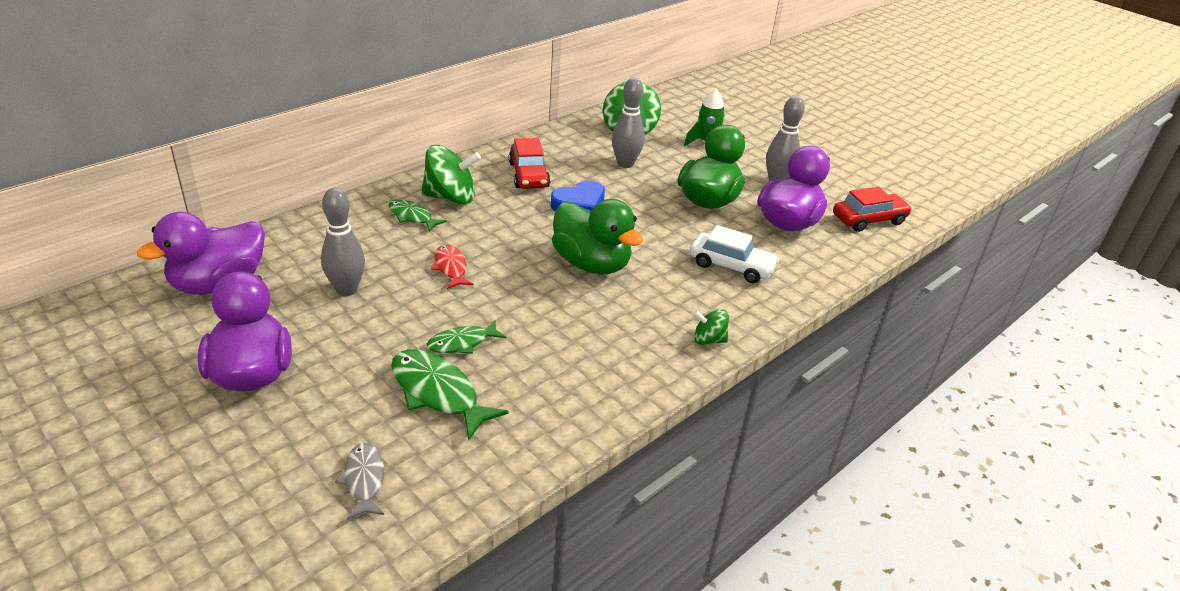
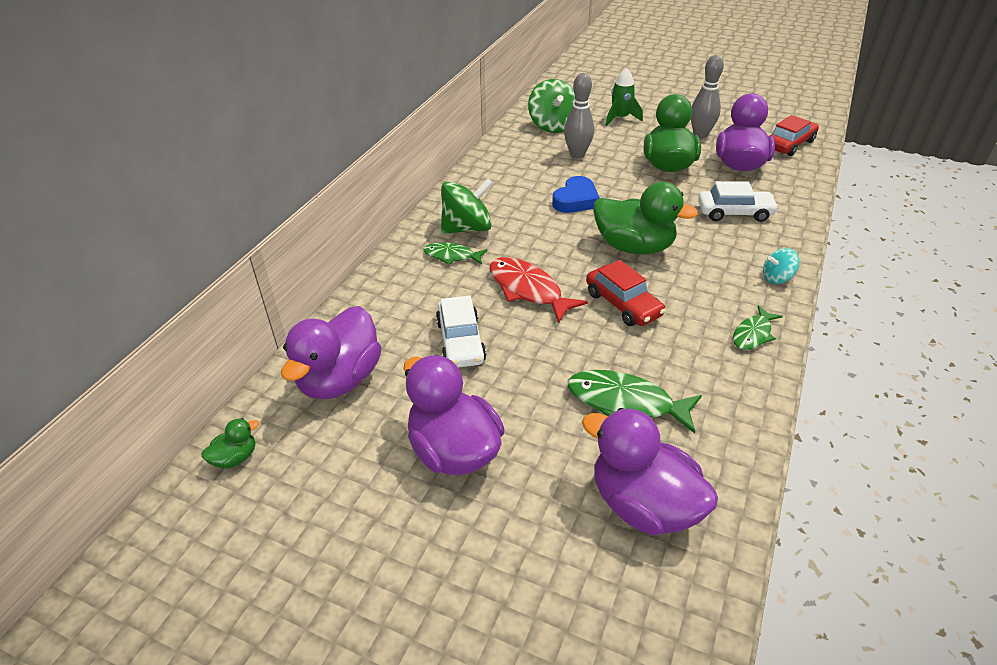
camera: 20 degrees left, 5 degrees up
grey bowling pin [321,188,365,296] -> white car [436,296,486,368]
grey fish [335,443,384,520] -> purple duck [582,408,718,535]
green fish [427,320,506,354] -> green fish moved to [733,305,783,350]
red fish [431,245,474,289] -> red fish [490,257,588,323], size x1.65
red car [509,138,550,189] -> red car moved to [586,260,666,326]
green spinning top [694,309,729,345] -> turquoise spinning top [763,248,799,284]
none -> green duck [202,418,259,469]

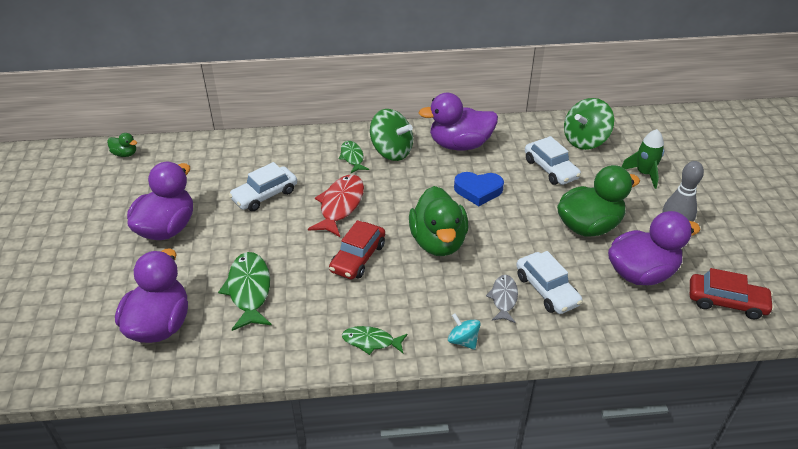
camera: 60 degrees right, 0 degrees up
purple duck [281,306,382,399] -> purple duck moved to [419,93,498,151]
grey bowling pin [564,73,594,158] -> white car [525,136,581,185]
none -> grey fish [486,275,518,323]

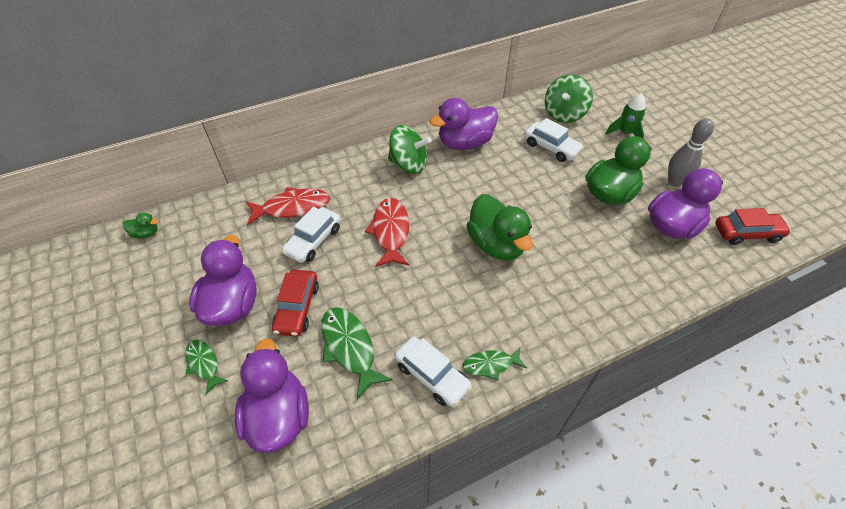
camera: 20 degrees left, 10 degrees up
red car [329,220,385,280] -> red car moved to [272,270,319,337]
green fish [339,141,369,173] -> green fish moved to [185,340,228,394]
turquoise spinning top [448,313,481,350] -> none
blue heart [454,172,504,206] -> none
grey fish [486,275,518,323] -> none
white car [516,251,583,314] -> white car moved to [395,337,472,407]
none -> red fish [246,187,330,225]

